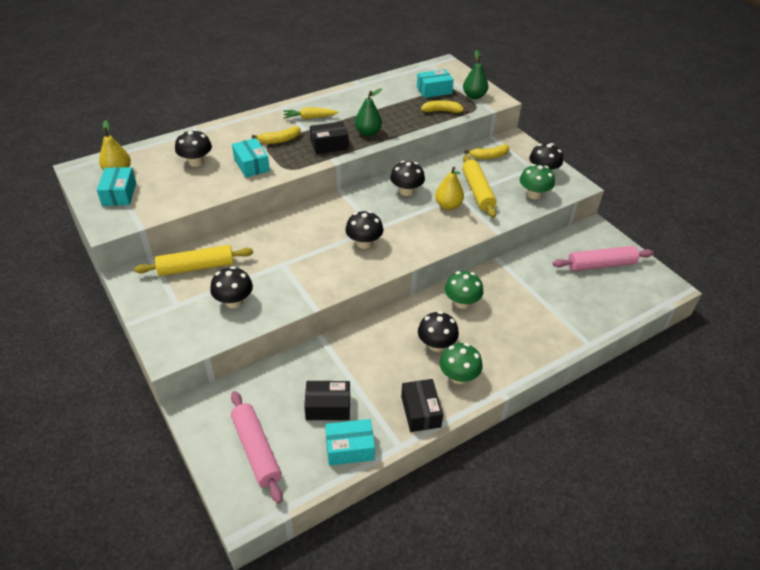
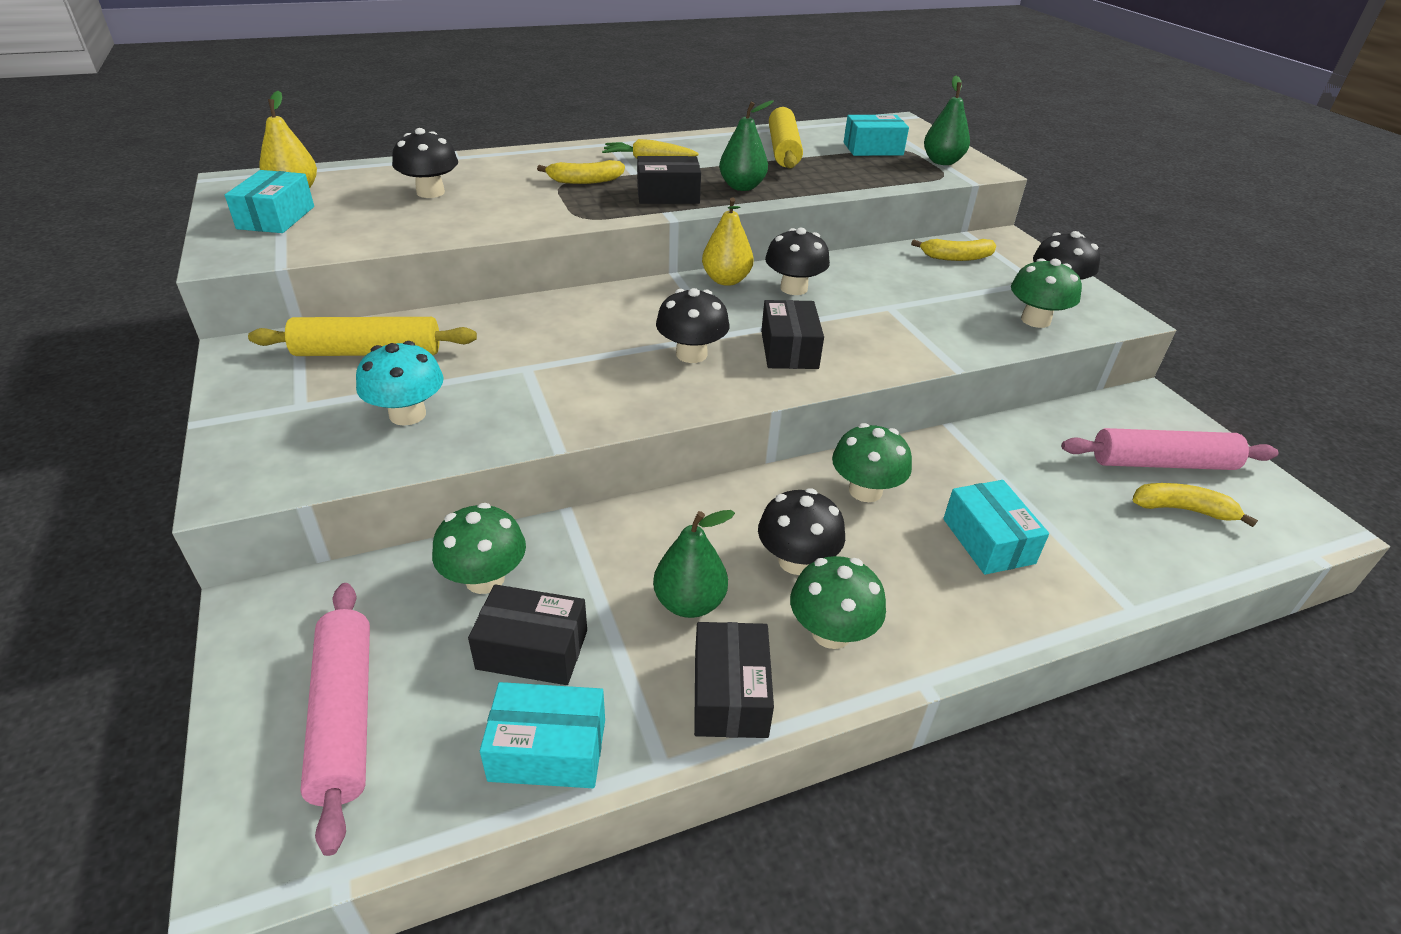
camera: 10 degrees right, 5 degrees down
black mushroom [210,266,253,308] -> turquoise mushroom [356,341,444,426]
turquoise box [232,138,270,178] -> turquoise box moved to [943,480,1049,575]
yellow banana [421,100,468,113] -> yellow banana moved to [1133,483,1258,527]
yellow pear [435,166,464,210] -> yellow pear moved to [702,197,754,286]
yellow rolling pin [462,155,497,218] -> yellow rolling pin moved to [769,107,803,169]
none -> green mushroom [432,503,526,594]
none -> green pear [653,510,735,618]
none -> black box [761,300,824,369]

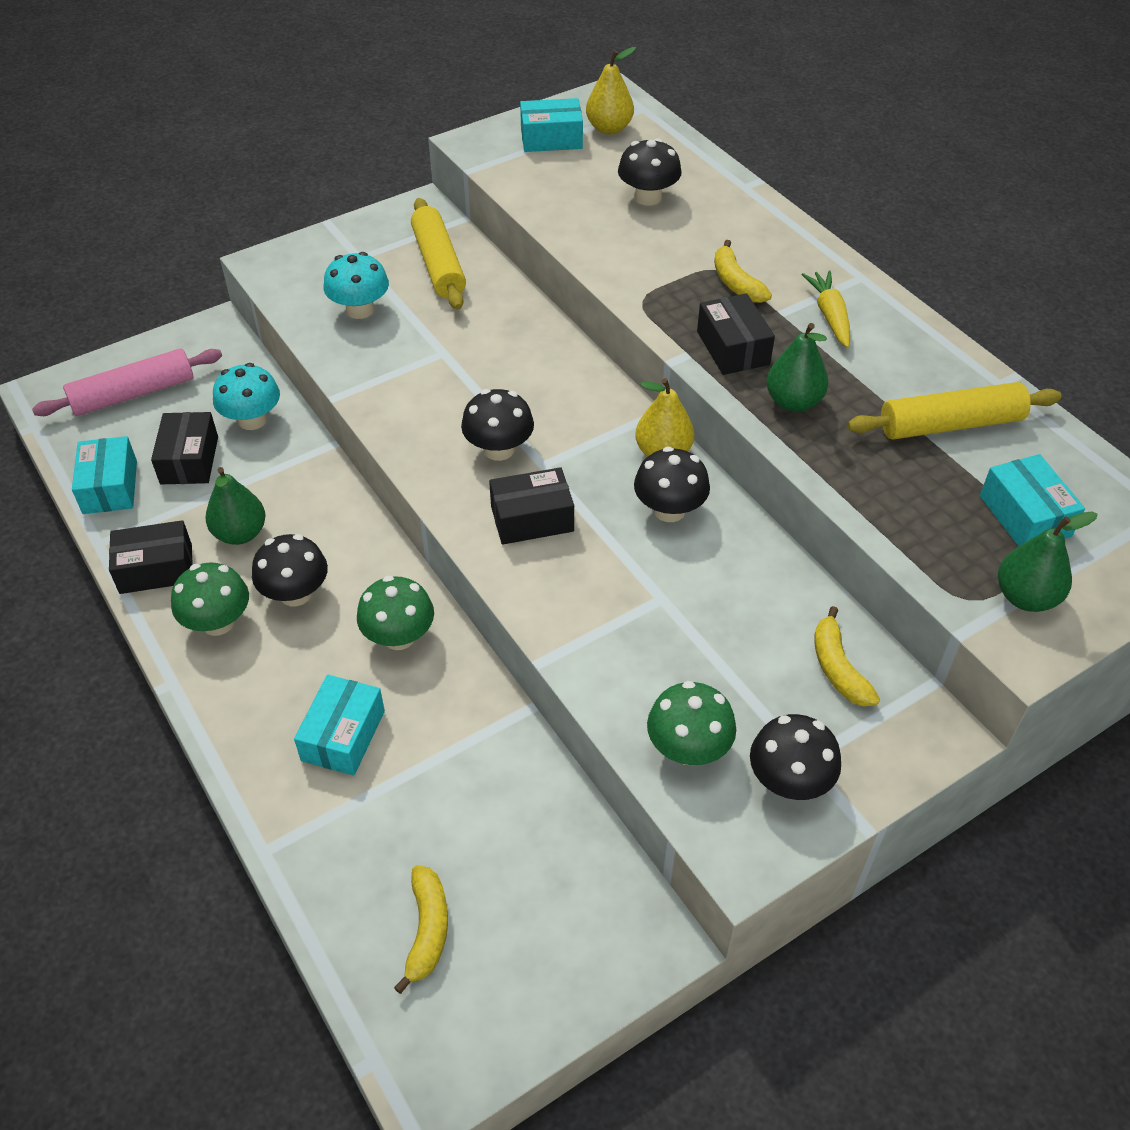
camera: 80 degrees right, 10 degrees up
green mushroom [432,503,526,594] -> turquoise mushroom [213,363,280,430]
turquoise box [943,480,1049,575] -> turquoise box turned 45 degrees counterclockwise [294,675,385,776]
pink rolling pin [1061,428,1279,470] -> none

